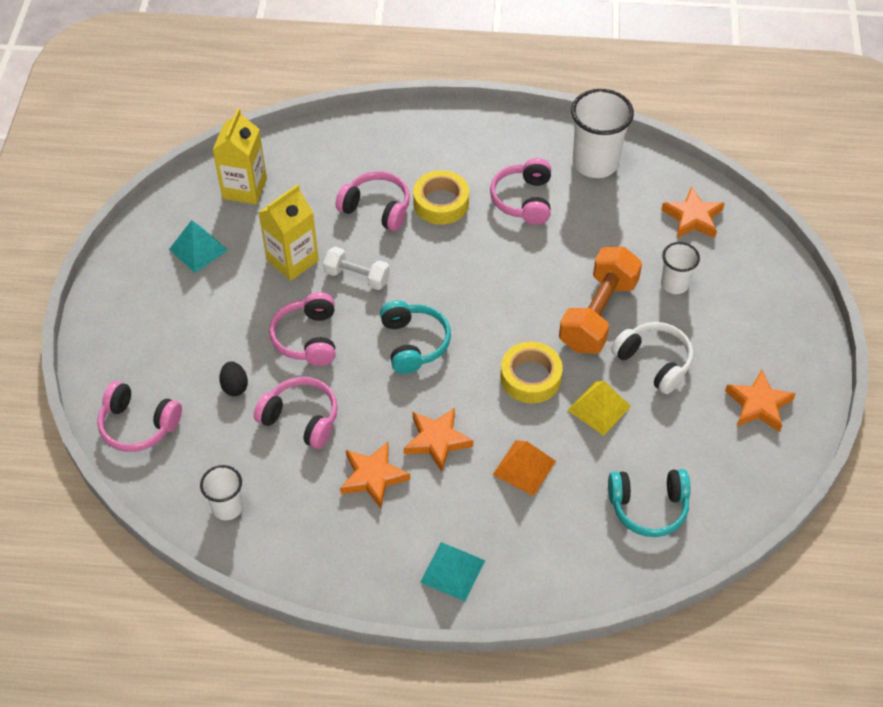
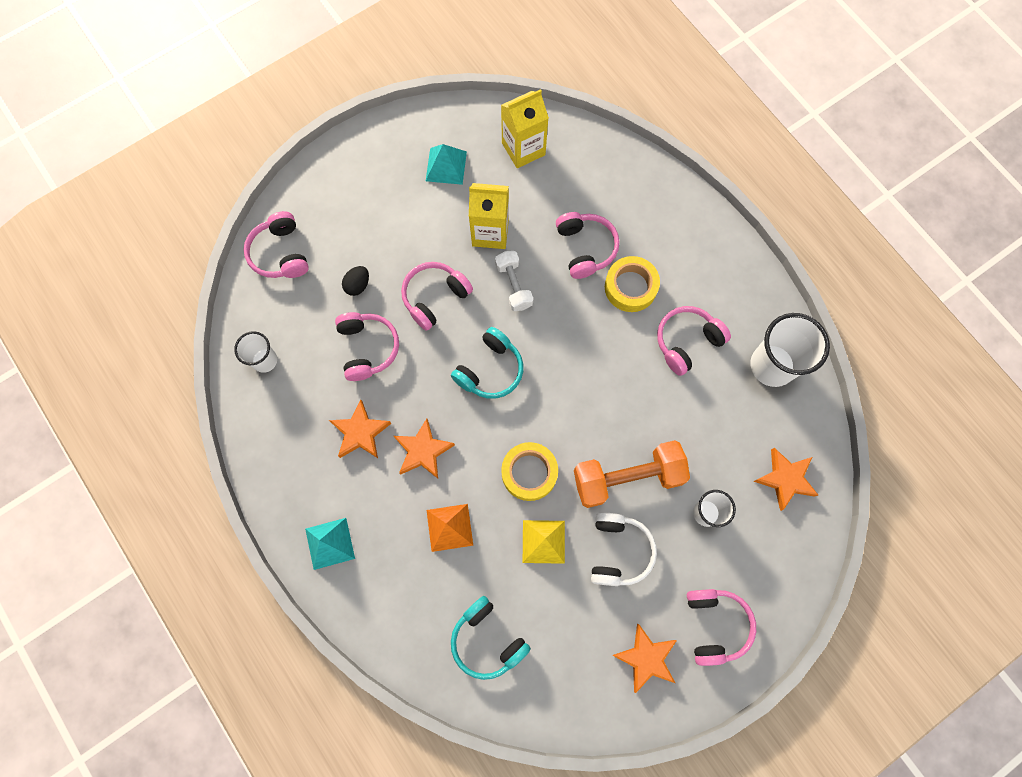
camera: 50 degrees right, 20 degrees up
none -> pink headphones [687,589,756,666]

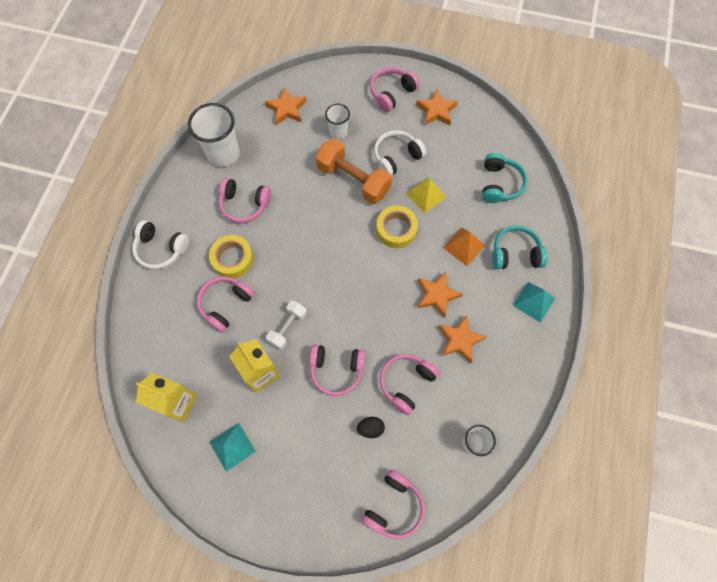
camera: 130 degrees left, 5 degrees down
turquoise headphones [451,327,523,399] -> turquoise headphones moved to [492,225,548,269]
none -> white headphones [132,220,189,269]

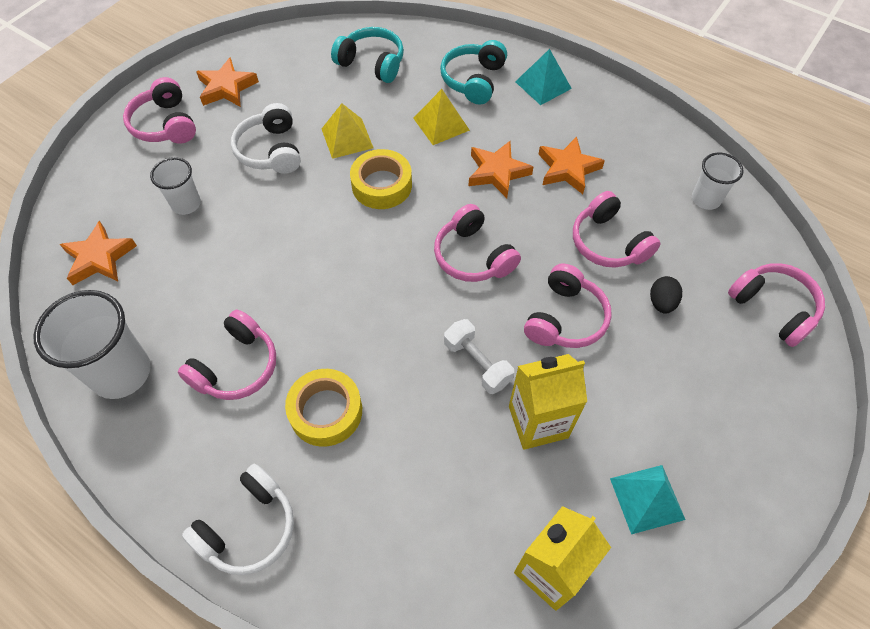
camera: 70 degrees left, 10 degrees down
pink headphones [197,277,255,333] -> pink headphones moved to [434,204,521,282]
orange dumbbell [316,138,392,204] -> none
orange pyramid [443,228,485,266] -> yellow pyramid [413,89,470,145]

